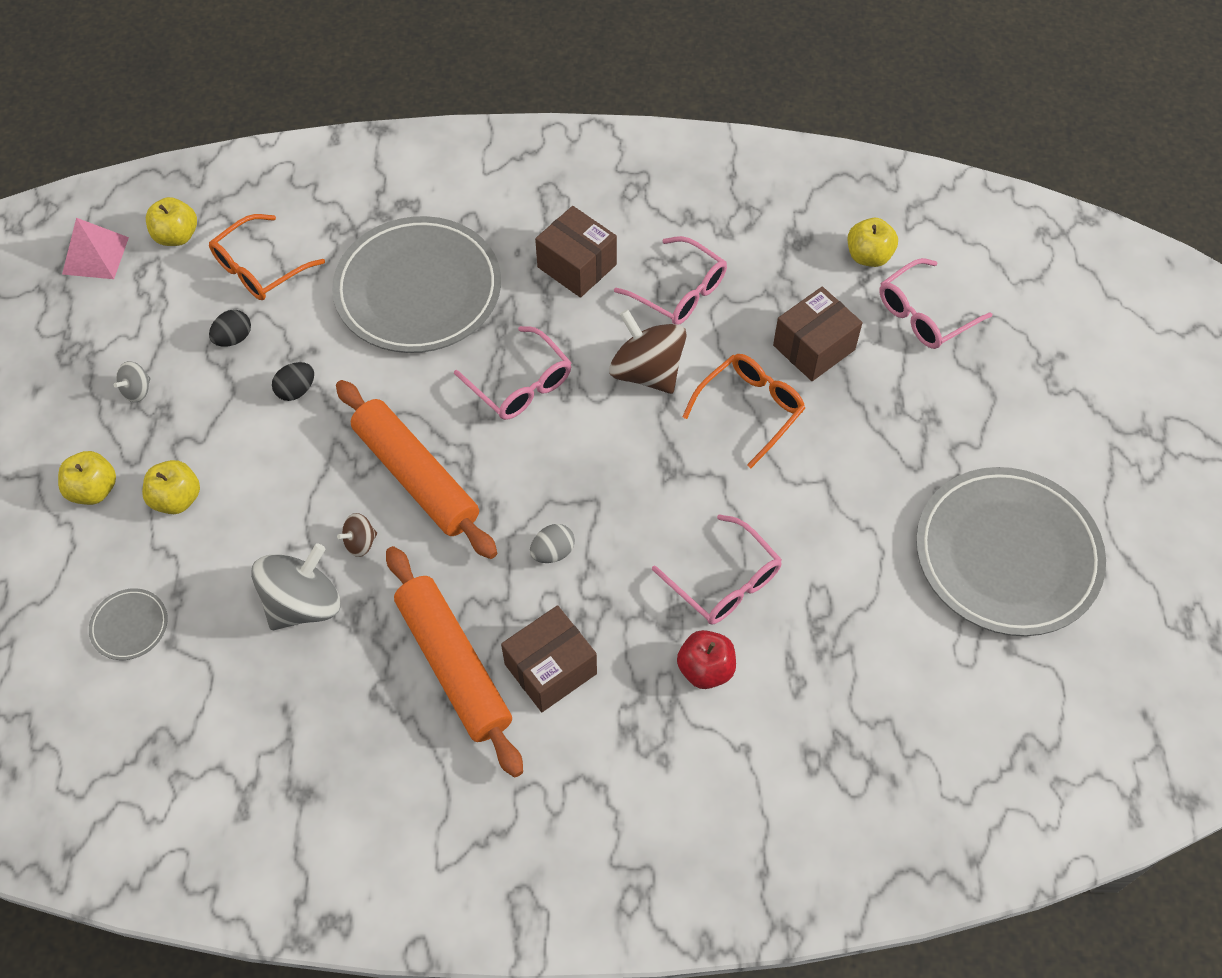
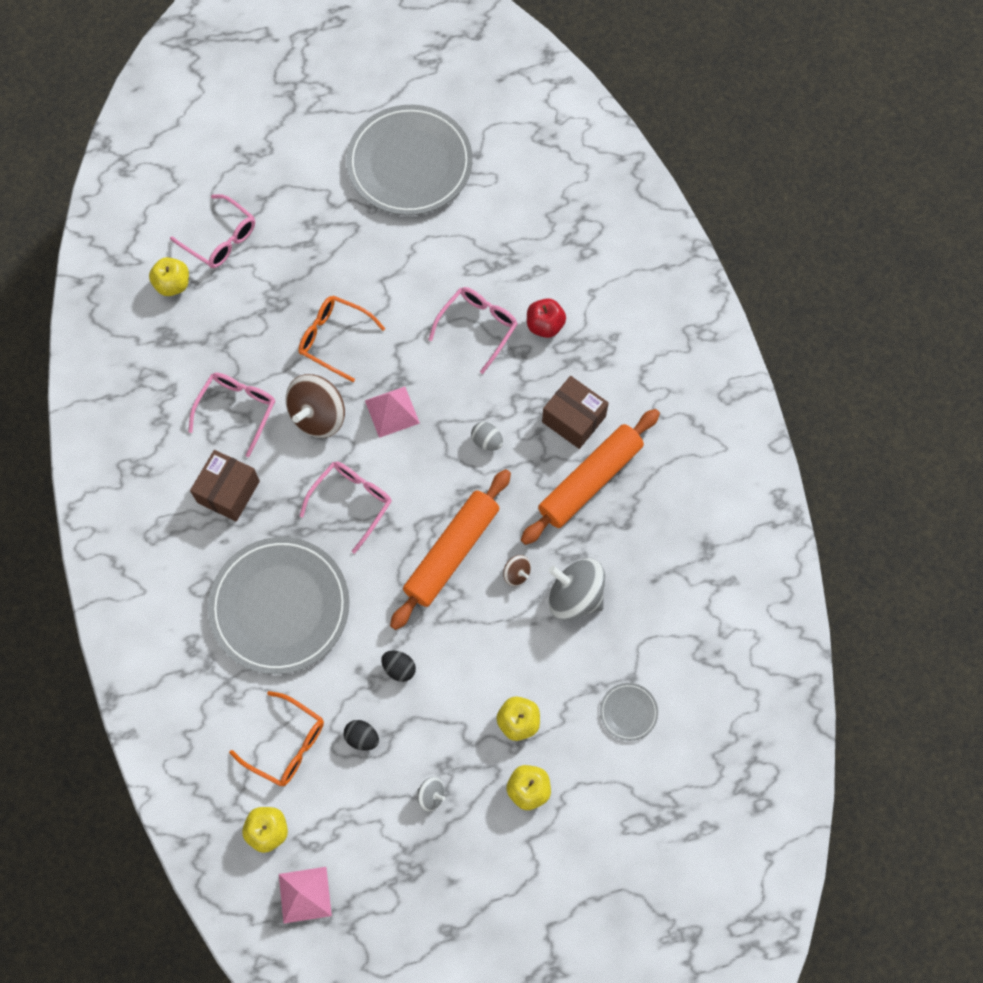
camera: 105 degrees left, 10 degrees up
brown box [773,287,863,381] -> none
none -> pink pyramid [365,387,420,438]

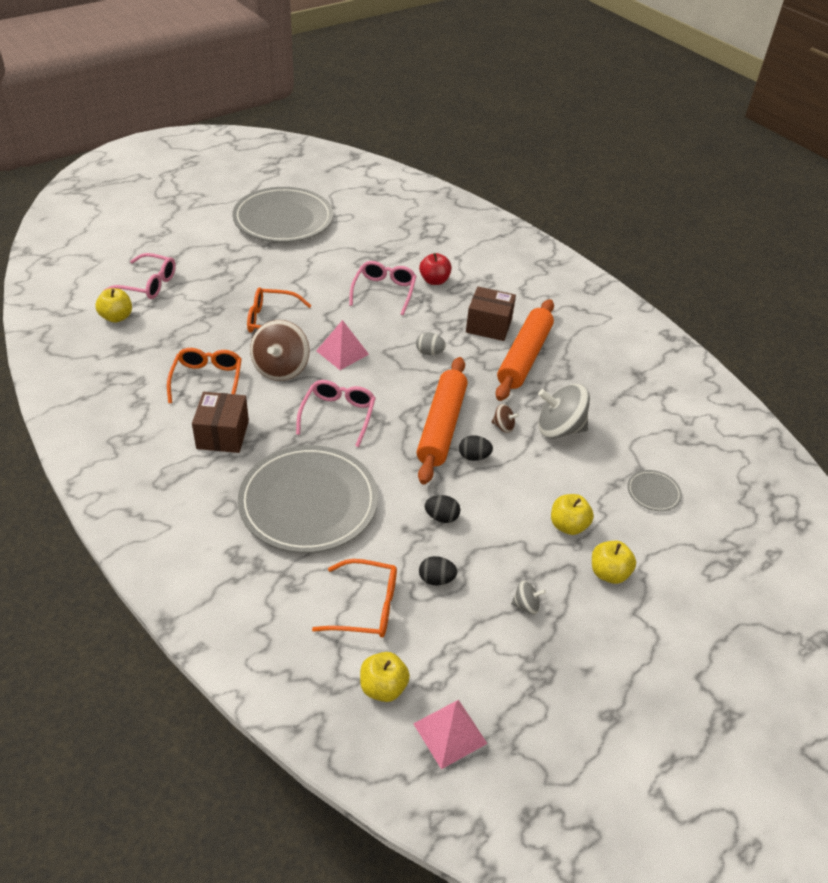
camera: 25 degrees left, 25 degrees down
pink glasses [189,373,275,457] -> orange glasses [167,348,242,403]
none -> black egg [459,435,493,461]

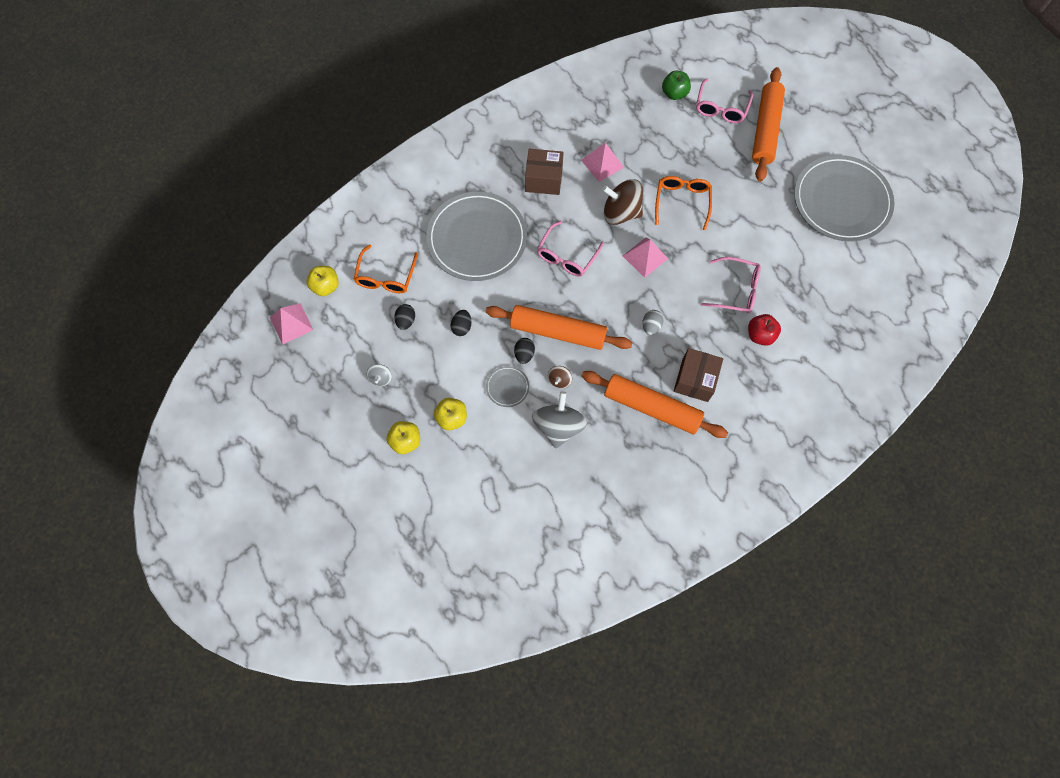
camera: 95 degrees right, 25 degrees up
yellow apple [95,288,132,323] -> green apple [662,71,691,100]
orange glasses [167,348,242,403] -> pink pyramid [581,143,624,182]
pink glasses [296,380,376,447] -> pink glasses turned 105 degrees clockwise [537,221,604,277]
grey plate [627,470,682,511] -> grey plate moved to [486,366,529,407]
none -> orange rolling pin [752,67,785,182]

